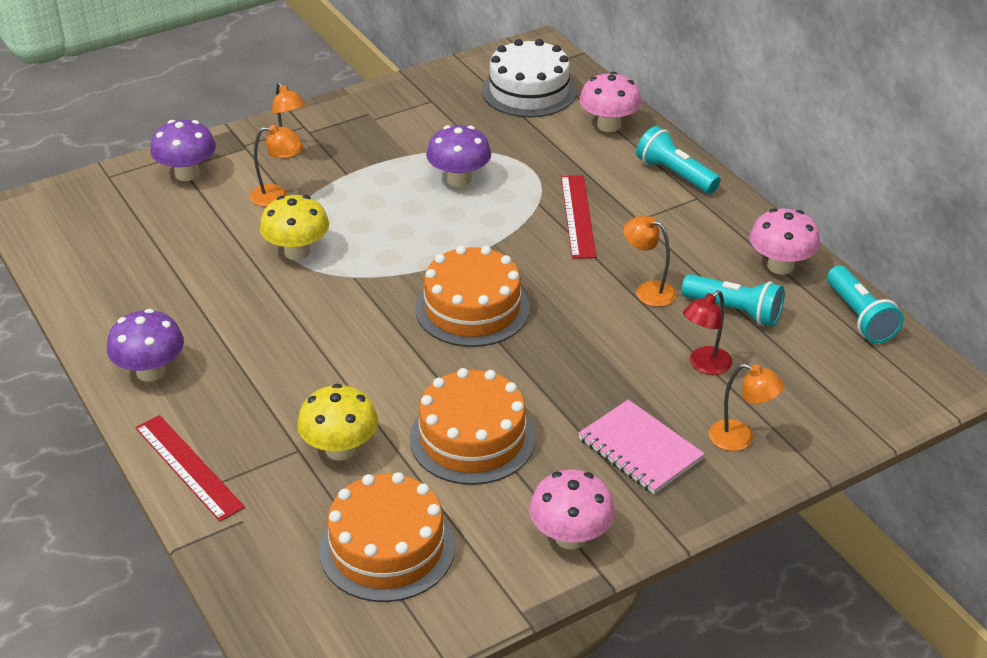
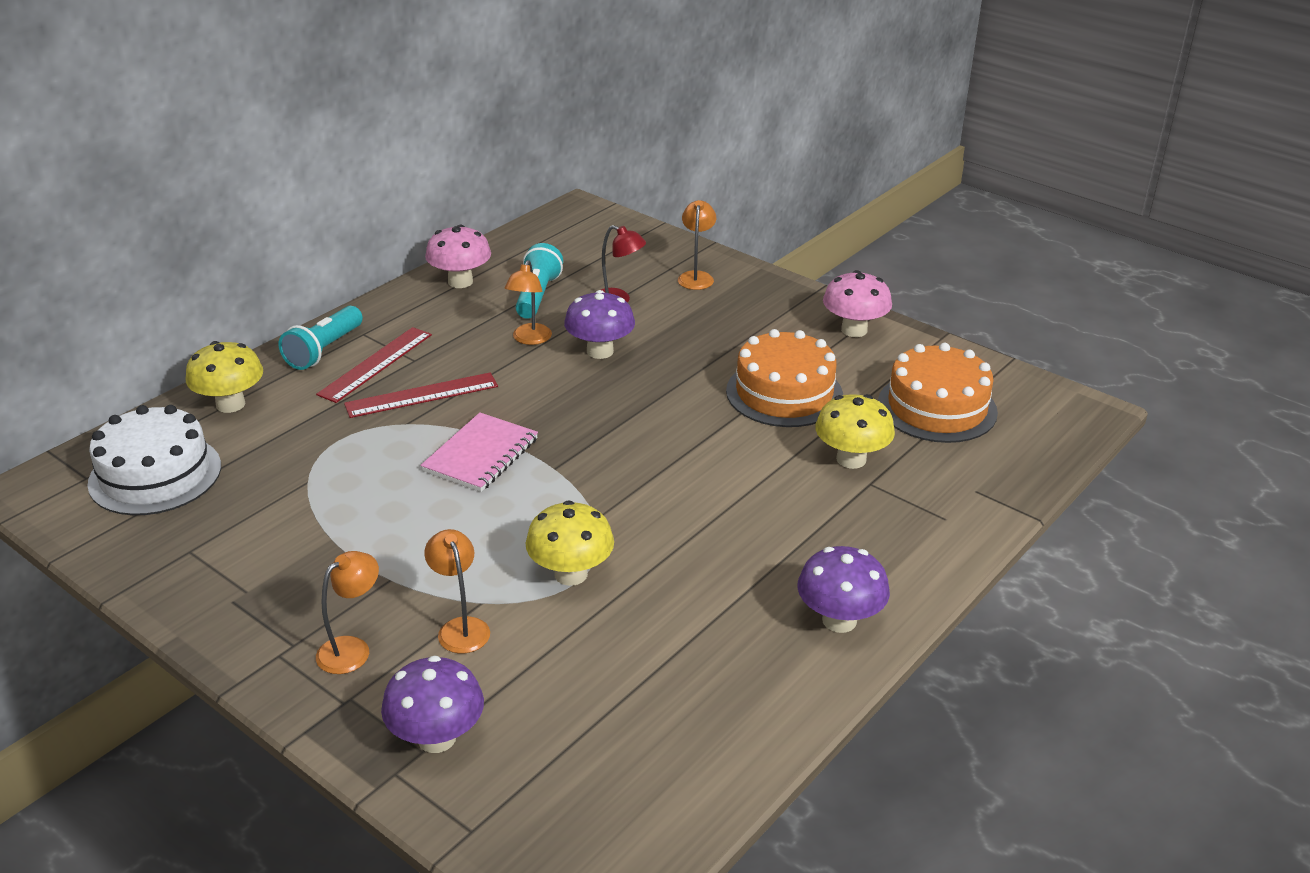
camera: 110 degrees left, 5 degrees down
red ruler [135,415,245,521] -> red ruler moved to [316,327,432,403]
orange cake [415,245,530,347] -> none
purple mushroom [426,125,491,187] -> purple mushroom moved to [564,290,635,359]
pink notebook [578,399,705,494] -> pink notebook moved to [420,412,538,492]
pink mushroom [580,72,641,132] -> yellow mushroom [186,341,263,413]
turquoise flashlight [827,266,904,343] -> none

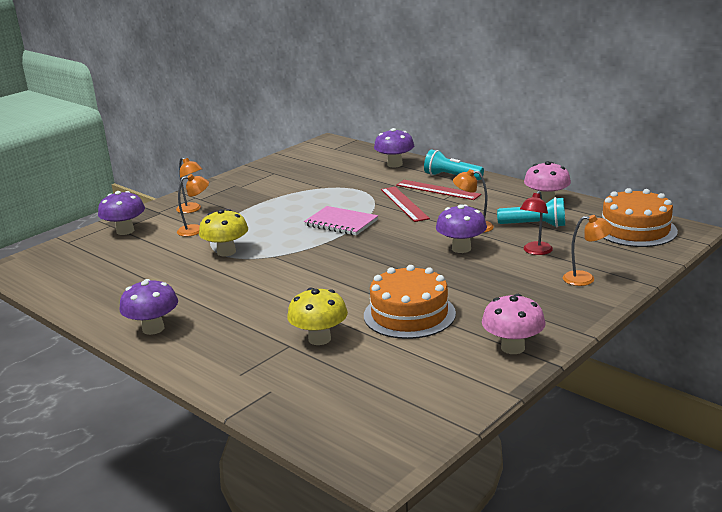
camera: 95 degrees right, 10 degrees down
white cake [87,405,221,515] -> none
yellow mushroom [186,341,263,413] -> purple mushroom [374,128,414,168]
orange cake [878,343,998,443] -> orange cake moved to [602,188,678,247]

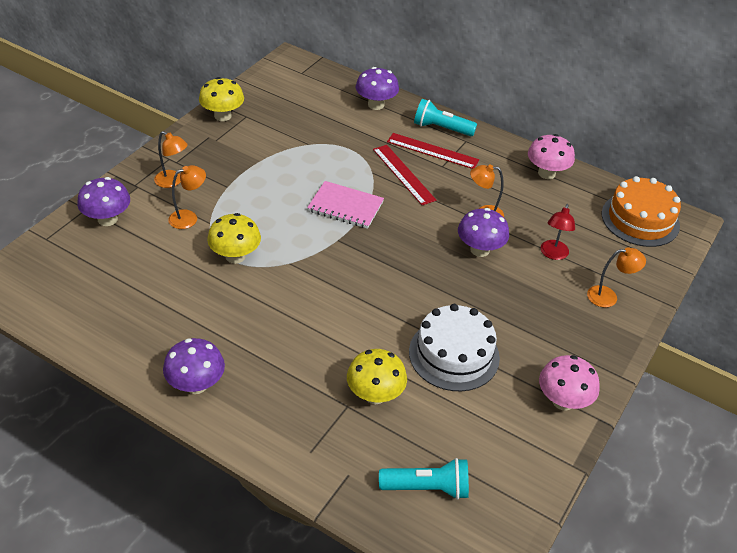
camera: 15 degrees left, 20 degrees up
orange cake [364,265,456,339] -> white cake [409,304,500,391]
turquoise flashlight [497,197,565,227] -> turquoise flashlight moved to [379,458,469,500]
none -> yellow mushroom [199,77,244,121]

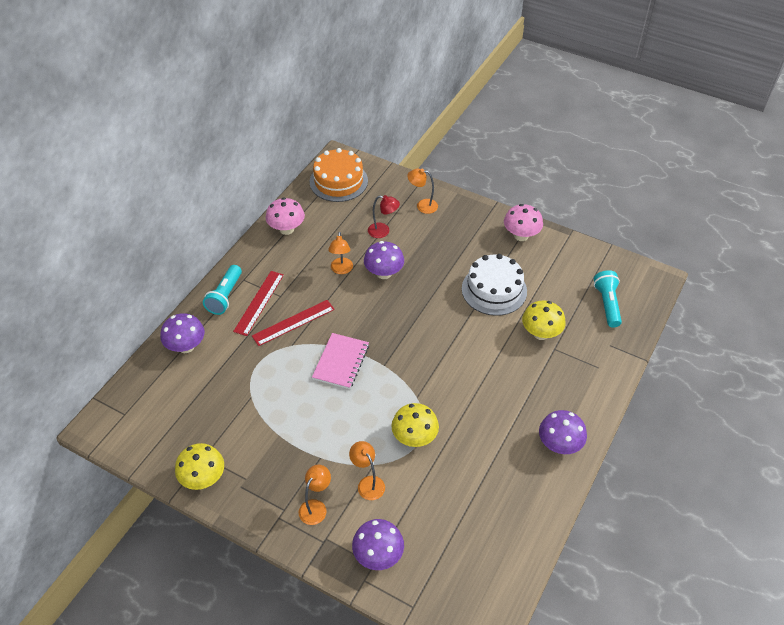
camera: 90 degrees left, 5 degrees up
orange lamp [587,247,646,307] -> orange lamp turned 75 degrees counterclockwise [408,169,438,214]

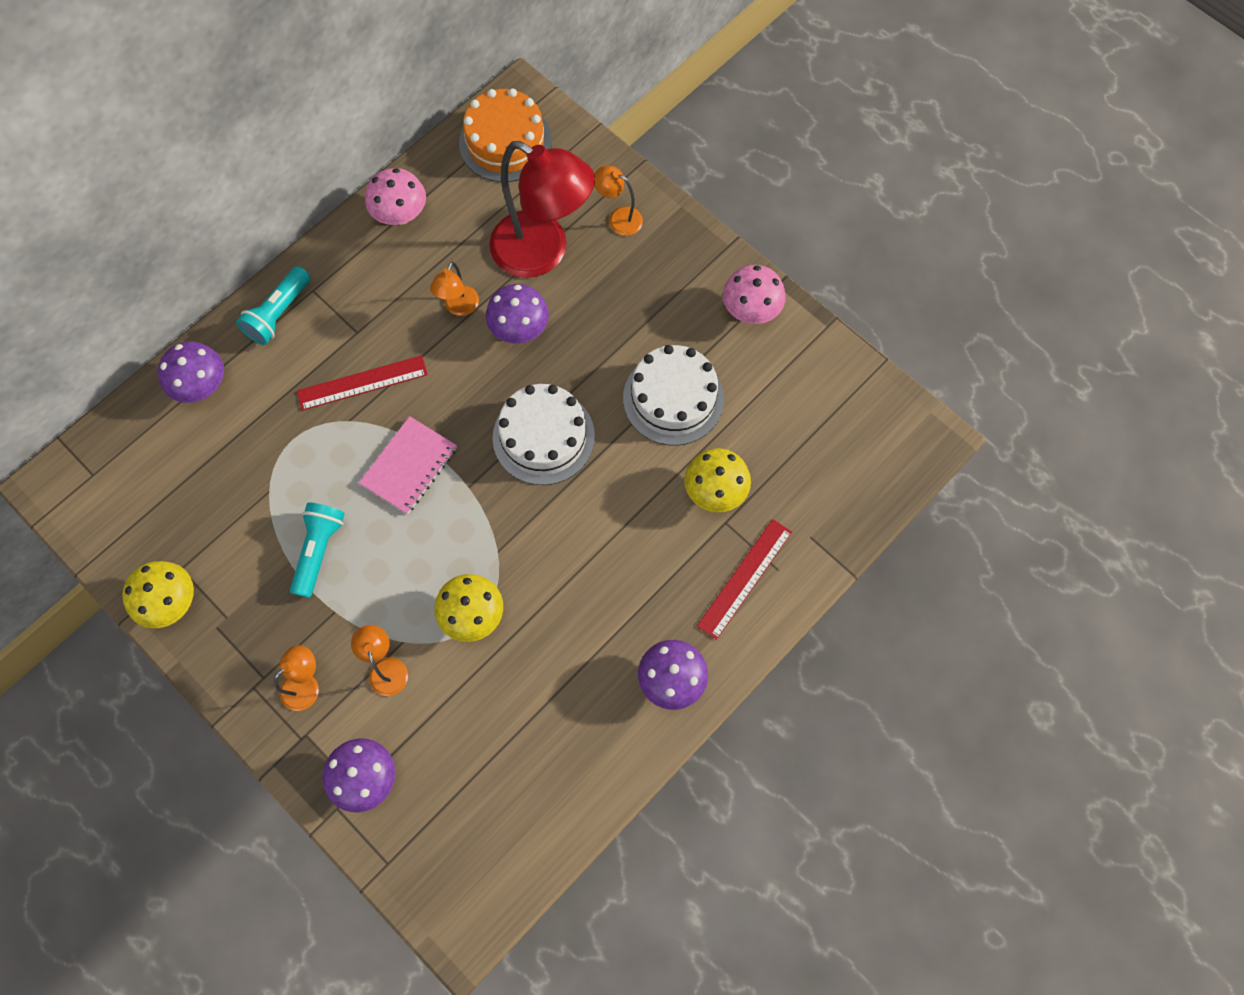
camera: 15 degrees right, 20 degrees up
red ruler [233,271,284,336] -> red ruler moved to [697,519,792,640]
red lamp [368,195,400,238] -> red lamp [490,141,595,278], size x2.26
turquoise flashlight [594,270,622,328] -> turquoise flashlight moved to [290,502,345,598]
none -> white cake [493,384,595,485]

